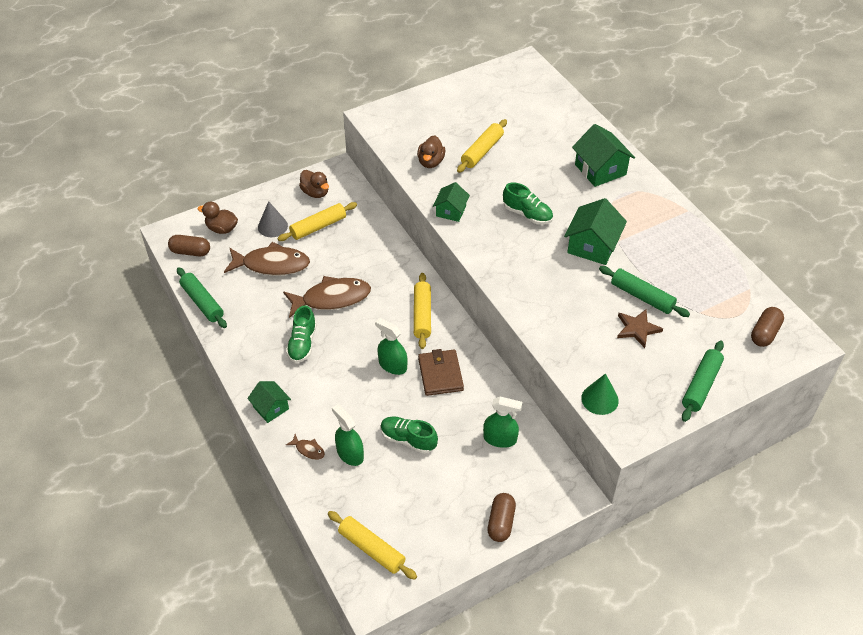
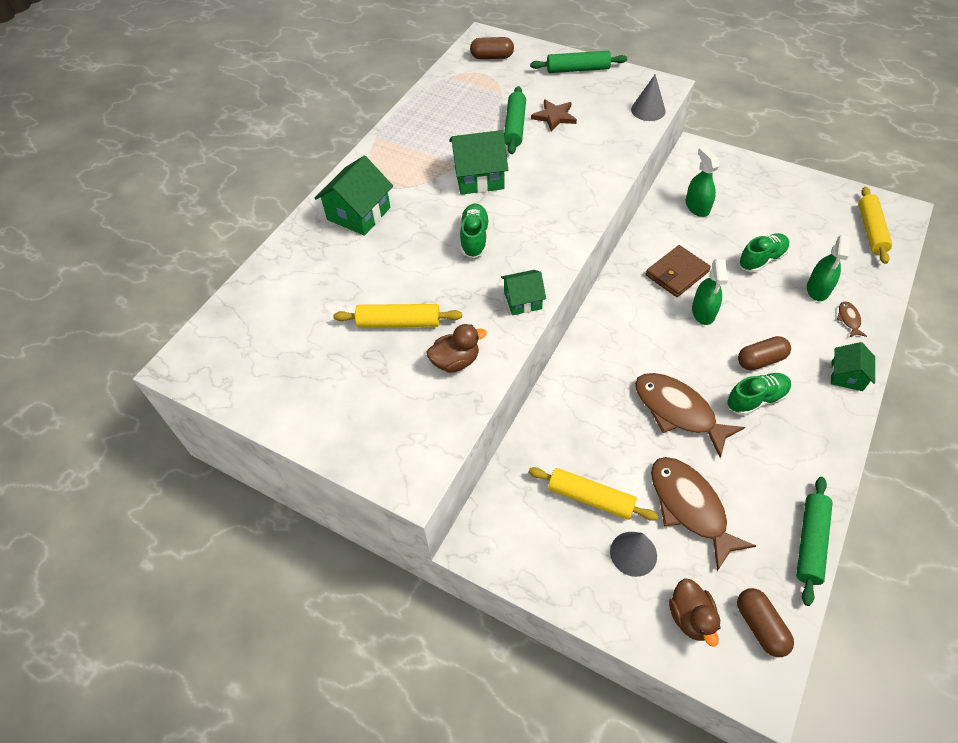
camera: 120 degrees left, 5 degrees up
brown duck [299,170,329,198] -> none
green shoe [380,416,438,454] -> green shoe turned 120 degrees counterclockwise [738,233,790,273]
yellow rolling pin [414,273,431,349] -> none
brown capsule [488,493,516,542] -> brown capsule moved to [738,336,791,370]
green cone [581,373,619,415] -> grey cone [631,74,666,121]

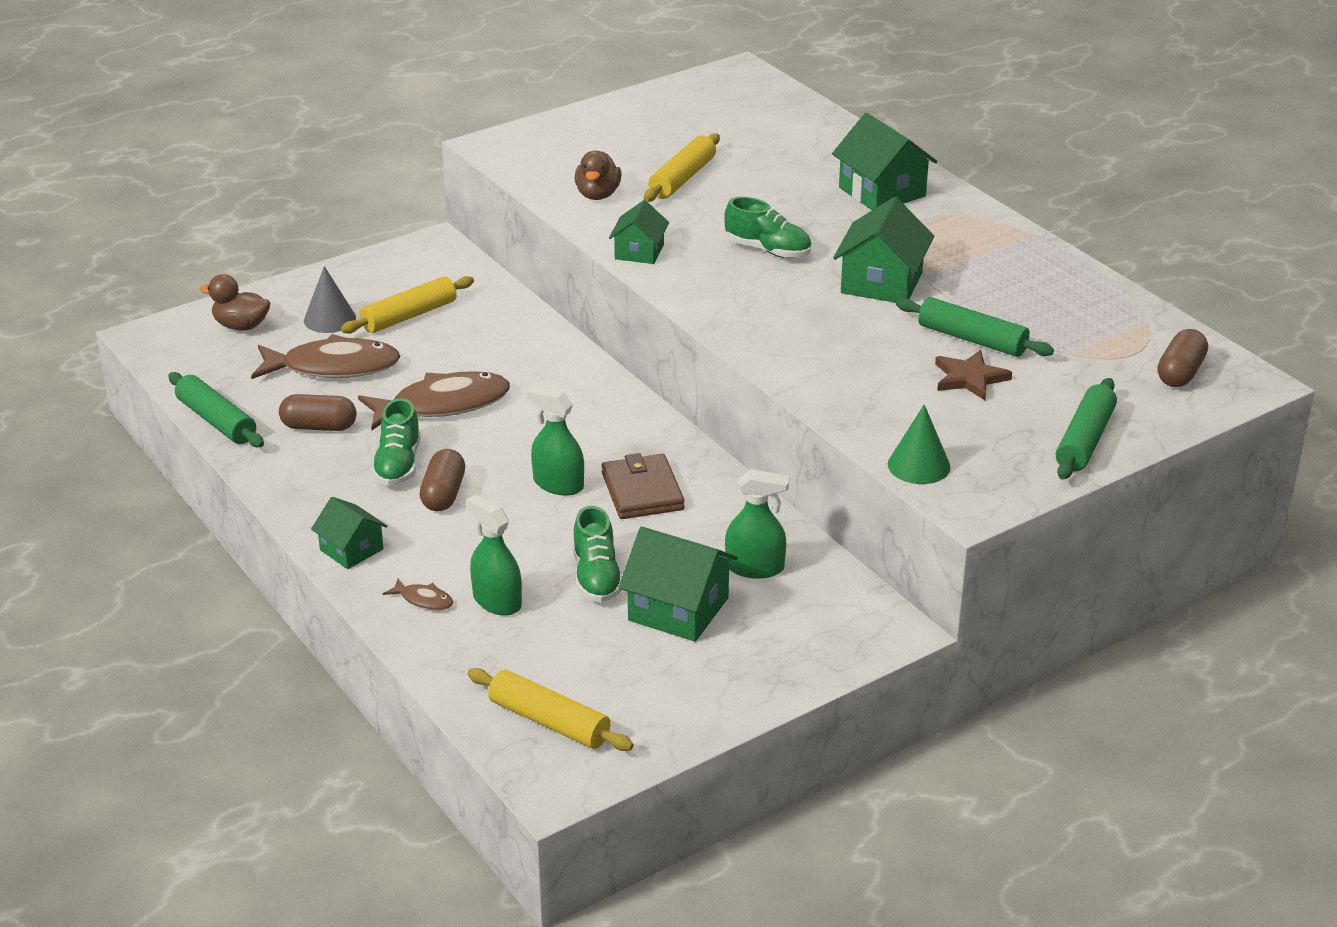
camera: 115 degrees right, 20 degrees down
grey cone [631,74,666,121] -> green cone [888,404,951,484]
brown capsule [737,588,794,657] -> brown capsule moved to [279,394,356,431]
none -> green house [618,526,738,642]

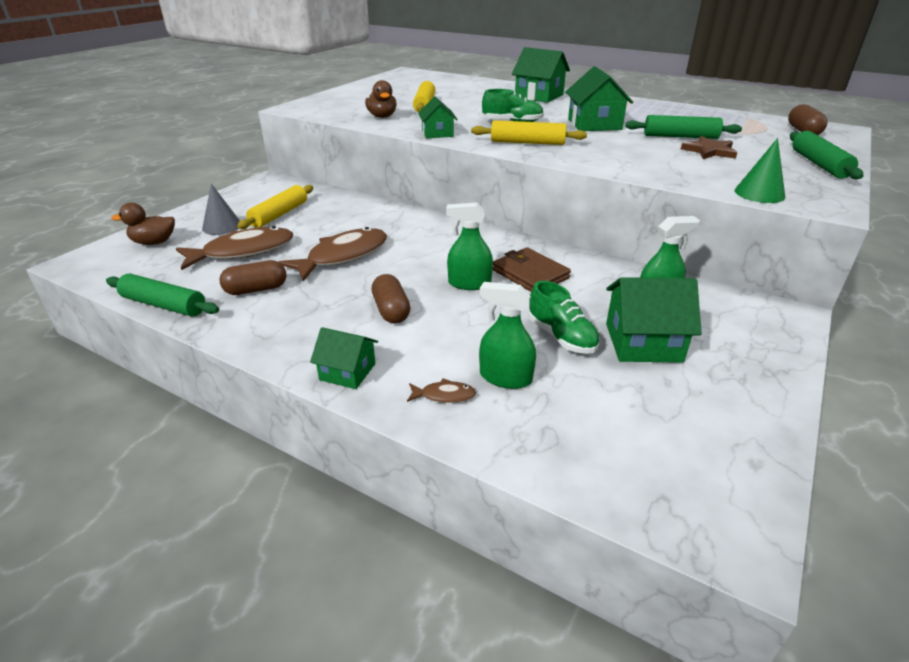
camera: 25 degrees left, 0 degrees up
green shoe [371,398,421,486] -> none
yellow rolling pin [467,668,634,751] -> yellow rolling pin moved to [471,120,587,145]

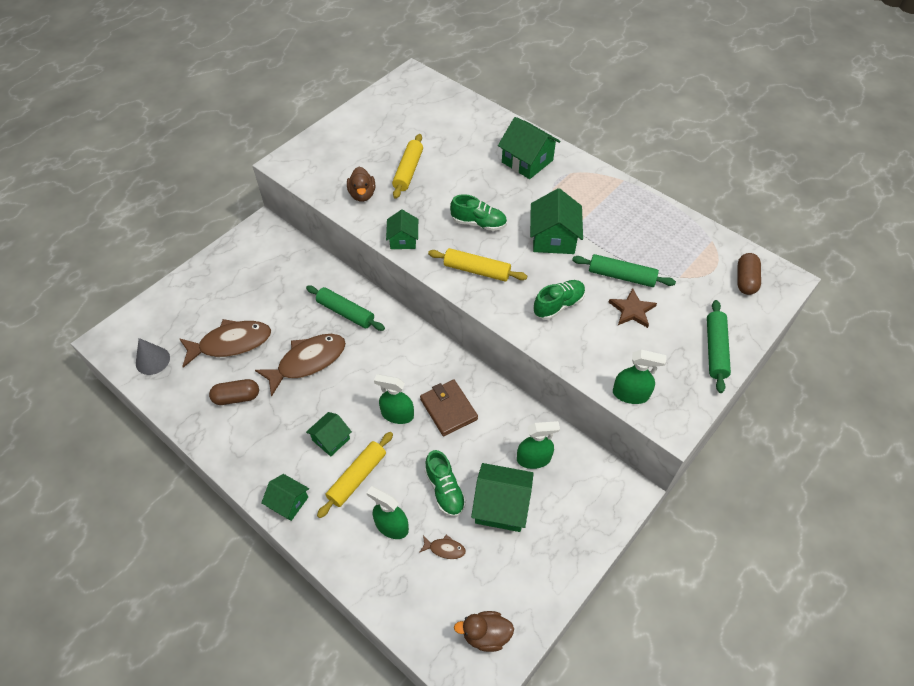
camera: 10 degrees right, 20 degrees up
green rolling pin [106,273,219,317] -> green rolling pin moved to [306,286,385,331]
brown duck [112,202,175,245] -> brown duck moved to [454,611,514,652]
grey cone [202,184,240,235] -> grey cone moved to [136,338,170,375]
yellow rolling pin [237,185,313,229] -> yellow rolling pin moved to [317,432,393,518]
brown capsule [372,274,410,323] -> green house [306,412,352,457]
brown fish [407,378,476,403] -> brown fish moved to [419,534,466,559]
green cone [734,138,785,203] -> green spray bottle [613,350,667,404]
none -> green shoe [533,280,585,320]

